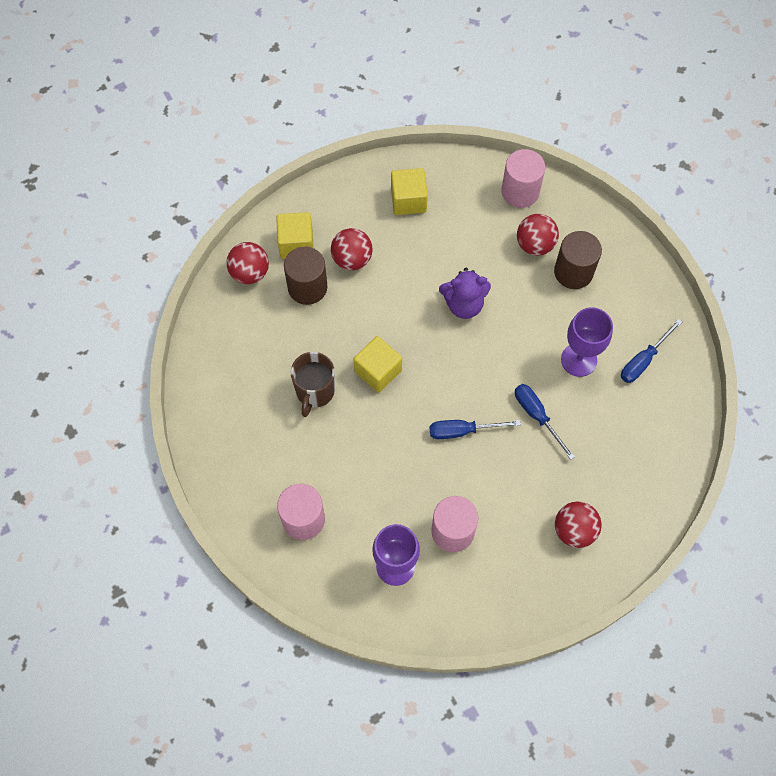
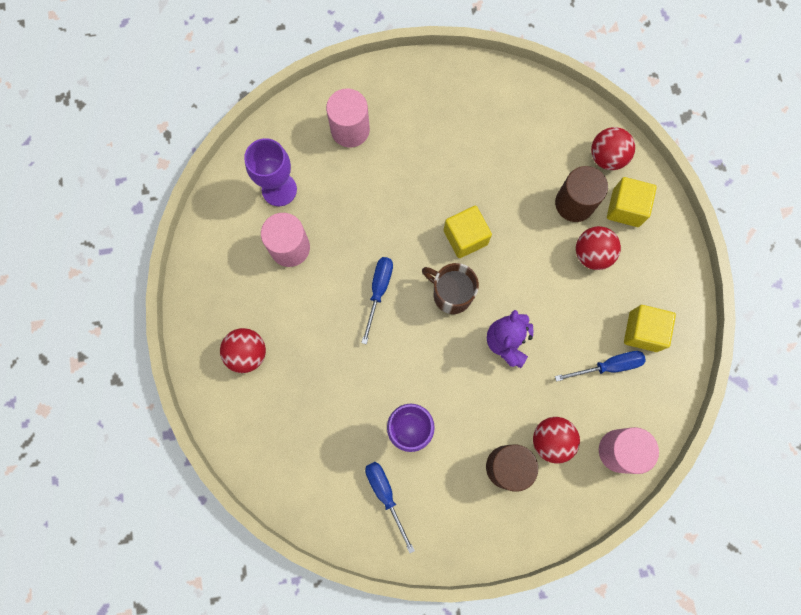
camera: 110 degrees right, 10 degrees up
brown mug [291,352,335,417] -> brown mug moved to [422,263,479,314]
blue screwdriver [515,384,575,460] -> blue screwdriver moved to [555,351,646,382]

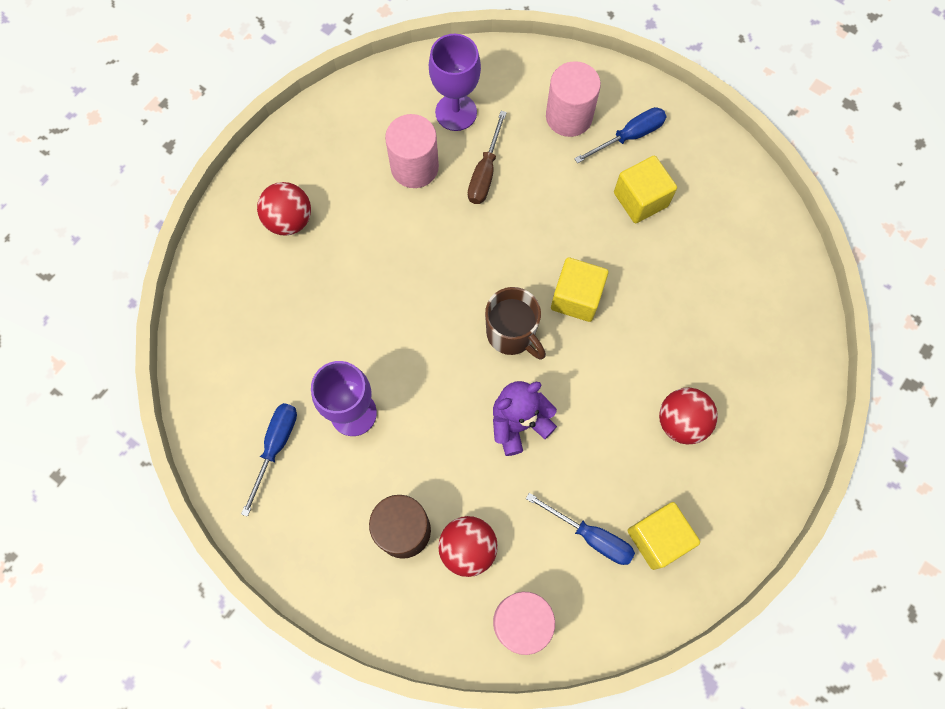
camera: 45 degrees right, 5 degrees down
blue screwdriver [361,257,393,344] -> blue screwdriver moved to [574,107,667,163]
brown mug [422,263,479,314] -> brown mug turned 150 degrees clockwise [485,287,546,360]
brown cylinder [555,166,608,222] -> none
red ball [591,127,635,170] -> none
yellow cube [607,177,657,227] -> yellow cube moved to [614,156,677,223]
none -> brown screwdriver [468,111,507,204]

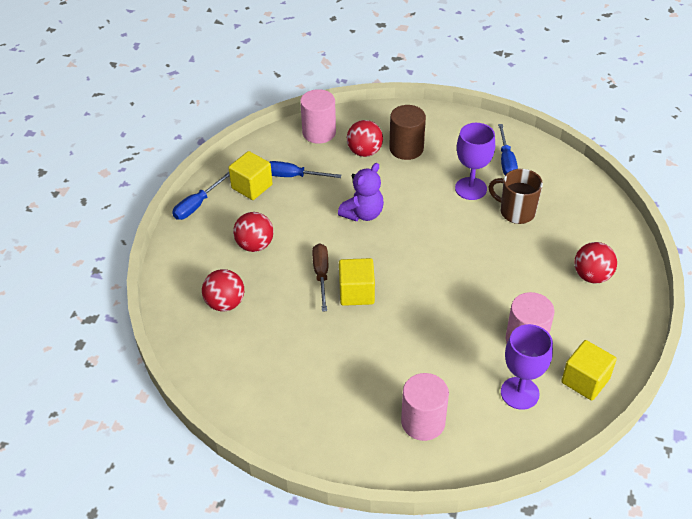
camera: 160 degrees right, 25 degrees down
brown screwdriver [468,111,507,204] -> brown screwdriver moved to [312,243,328,312]
brown mug [485,287,546,360] -> brown mug moved to [488,169,543,224]
blue screwdriver [574,107,667,163] -> blue screwdriver moved to [172,172,230,220]
yellow cube [614,156,677,223] -> yellow cube moved to [561,340,617,401]
none -> red ball [202,269,244,311]

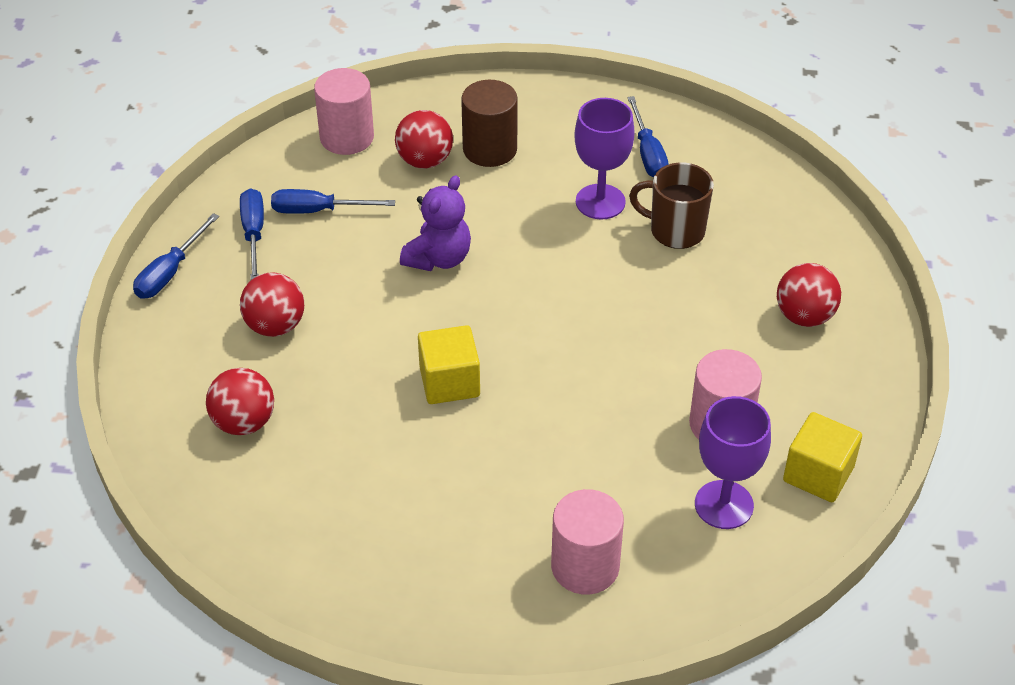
camera: 10 degrees left, 0 degrees up
yellow cube [229,151,273,200] -> blue screwdriver [240,188,264,280]
brown screwdriver [312,243,328,312] -> none

